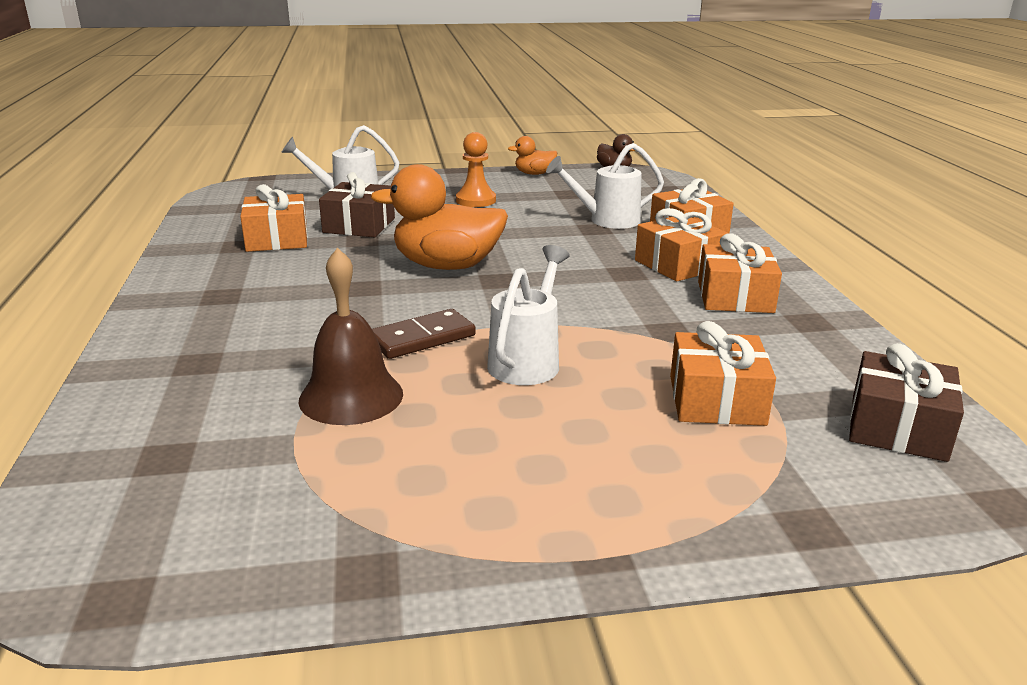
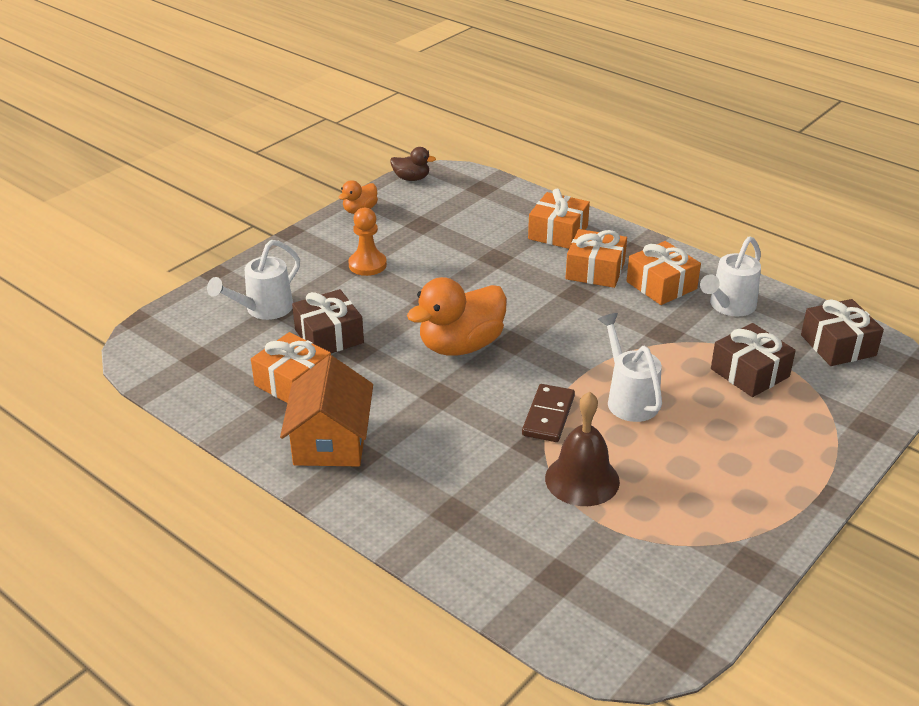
camera: 40 degrees left, 10 degrees up
white watering can [546,143,664,229] -> white watering can moved to [700,236,761,317]
orange gift [670,321,776,426] -> brown gift [711,323,796,397]
none -> orange house [280,355,373,466]

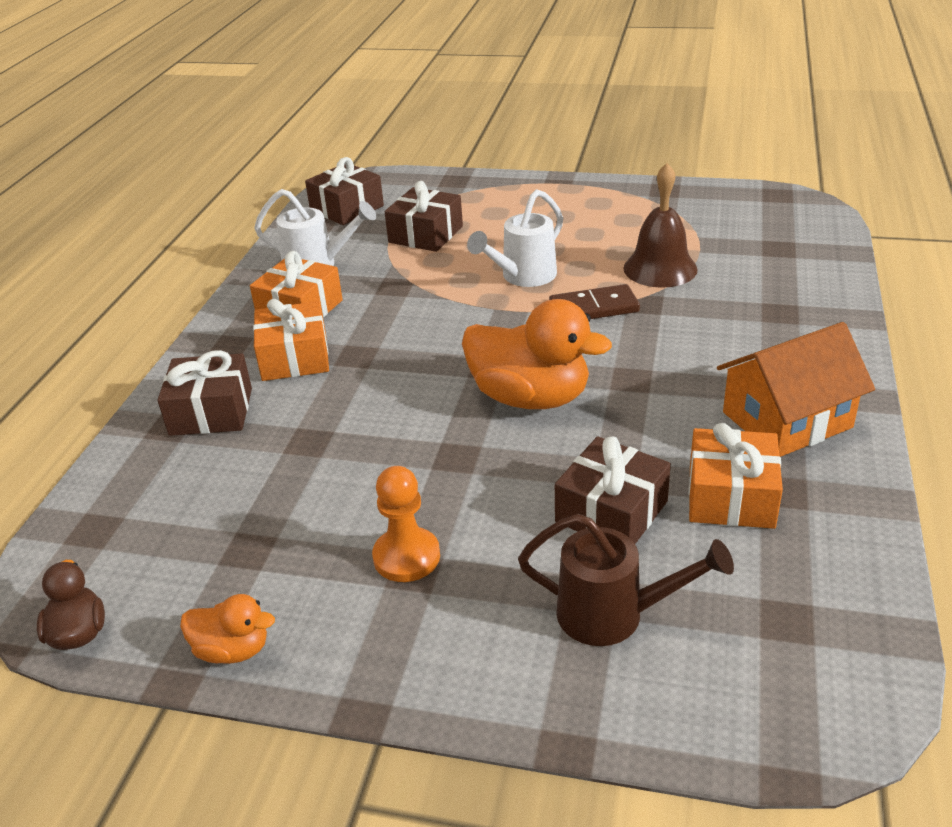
camera: 115 degrees left, 0 degrees up
white watering can [207,240,300,320] -> brown watering can [518,514,734,646]
orange gift [528,189,590,249] -> brown gift [158,350,252,436]

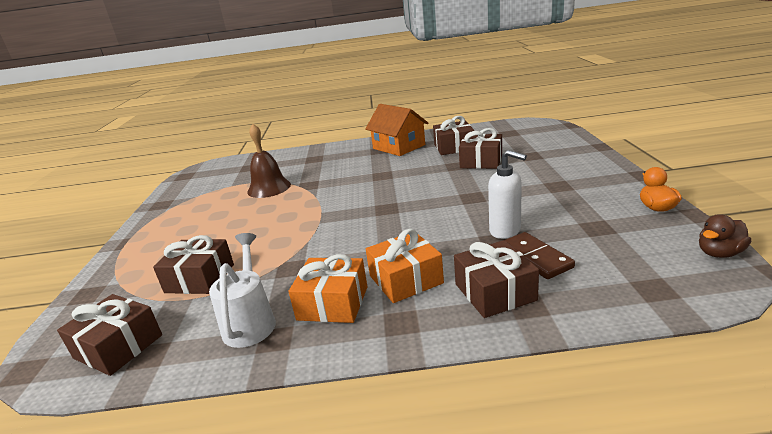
camera: 105 degrees left, 10 degrees down
orange pawn [372,466,440,582] -> none
orange duck [462,299,612,409] -> none
white watering can [467,189,563,287] -> none
brown watering can [518,514,734,646] -> none
brown domino [549,284,640,319] -> brown domino moved to [505,232,575,279]
orange gift [689,423,783,529] -> brown gift [433,116,474,155]
none -> white soap dispenser [488,150,527,239]

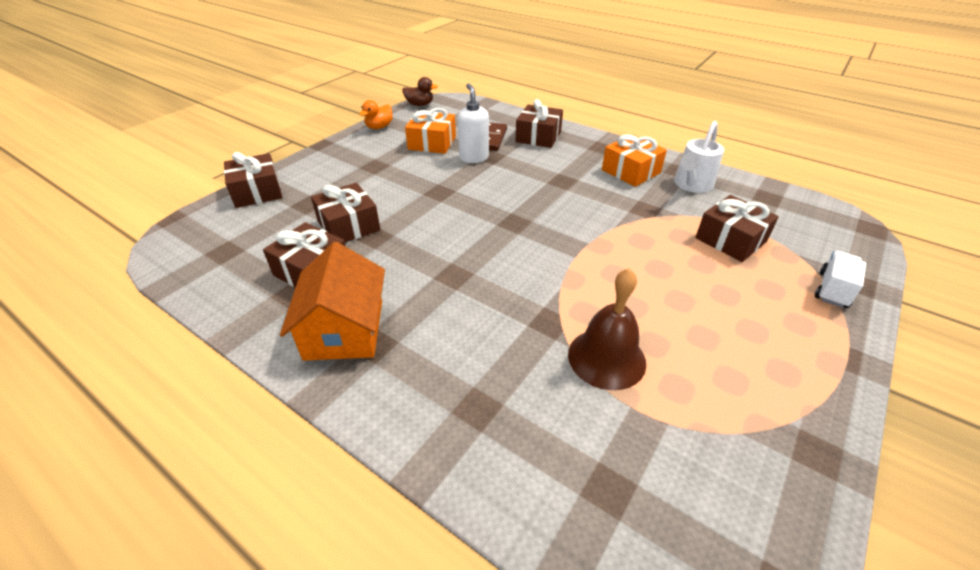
camera: 145 degrees left, 15 degrees up
brown gift [57,294,162,376] -> brown gift moved to [224,152,282,208]
orange gift [366,229,444,303] -> orange gift moved to [405,108,456,154]
none -> white truck [815,251,866,308]

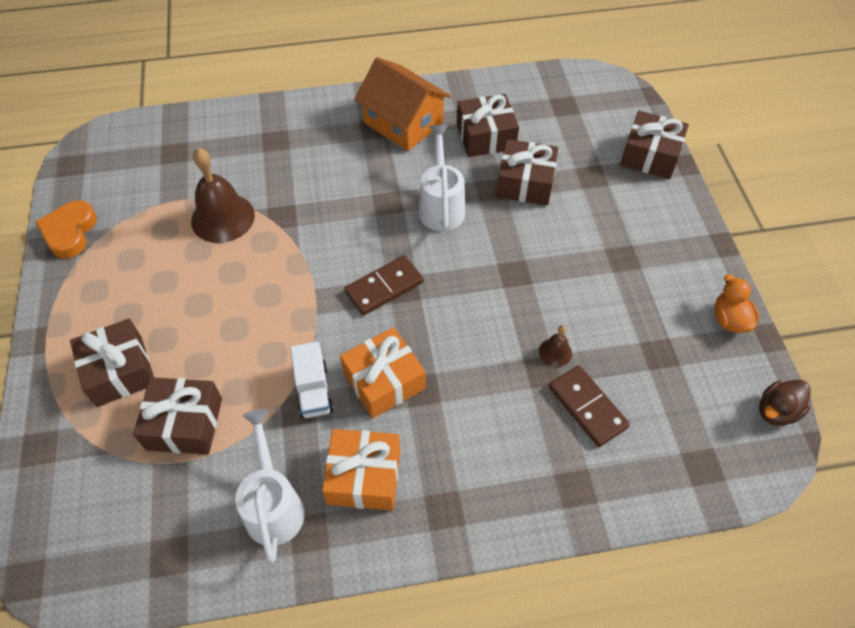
camera: 135 degrees right, 15 degrees up
orange gift [405,108,456,154] -> orange gift moved to [340,327,426,418]
white soap dispenser [458,83,489,163] -> brown bell [539,325,572,367]
brown gift [515,99,563,148] -> brown gift moved to [70,319,154,407]
white truck [815,251,866,308] -> white truck moved to [290,342,334,418]
none -> orange heart [35,200,97,259]
none -> brown domino [344,255,423,315]
none -> white watering can [419,125,465,231]

